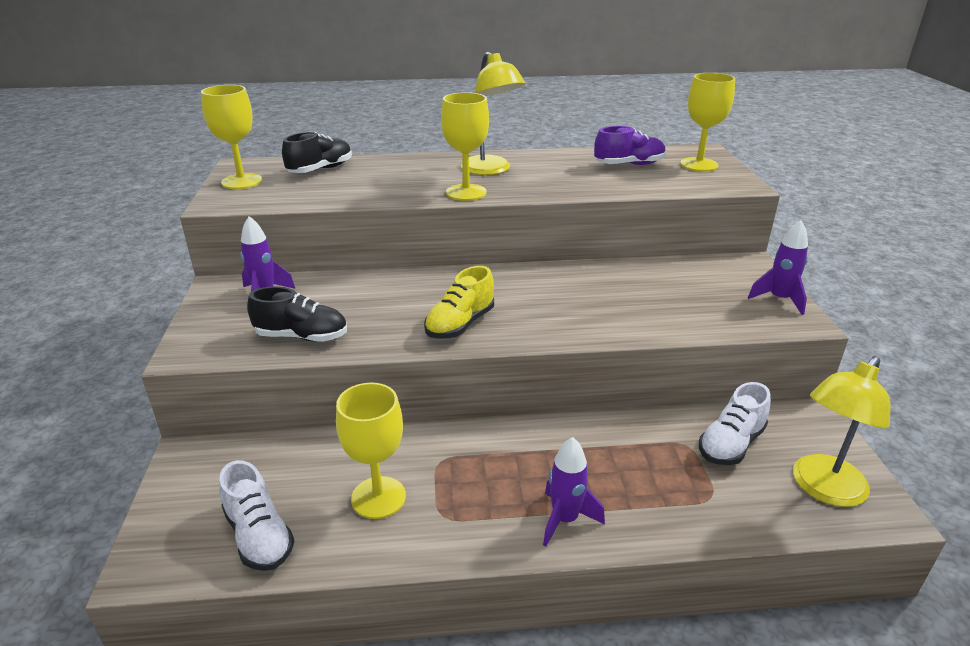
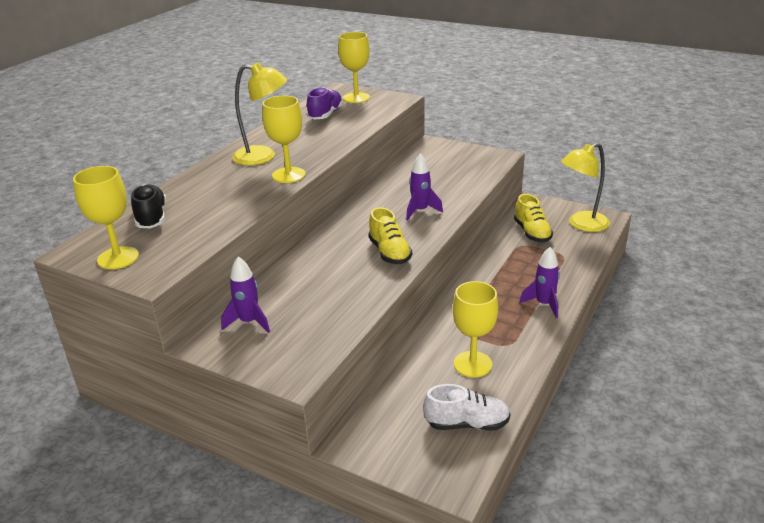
camera: 55 degrees left, 0 degrees up
black shoe [247,286,347,342] -> none
white shoe [699,382,771,465] -> yellow shoe [514,194,553,242]
purple rocket [748,221,808,315] -> purple rocket moved to [406,154,443,221]
yellow lamp [793,356,890,507] -> yellow lamp turned 75 degrees clockwise [561,143,610,232]

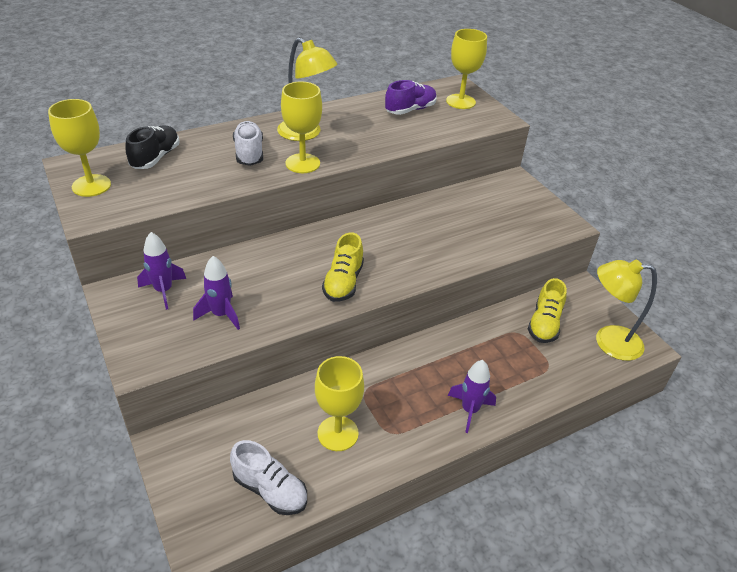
camera: 30 degrees right, 10 degrees up
purple rocket [406,154,443,221] -> purple rocket moved to [193,256,240,330]
none -> white shoe [233,121,263,166]

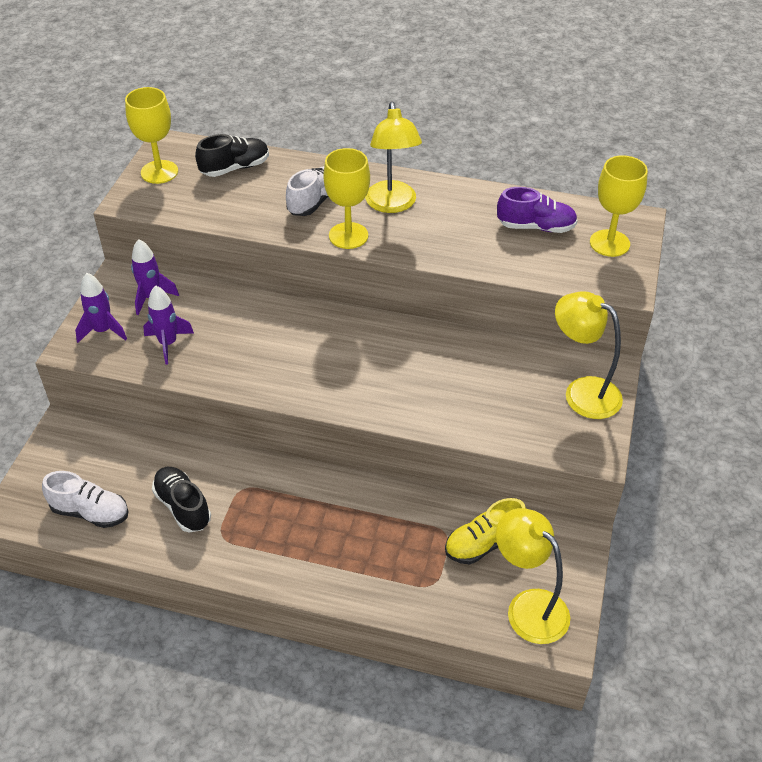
camera: 45 degrees right, 5 degrees up
white shoe [230,440,307,515] -> white shoe turned 60 degrees counterclockwise [42,471,129,528]
yellow goblet [315,356,364,451] -> black shoe [152,467,211,532]
yellow shoe [322,232,364,302] -> none
purple rocket [448,360,496,433] -> purple rocket moved to [75,273,127,343]
none -> yellow lamp [555,291,623,419]

